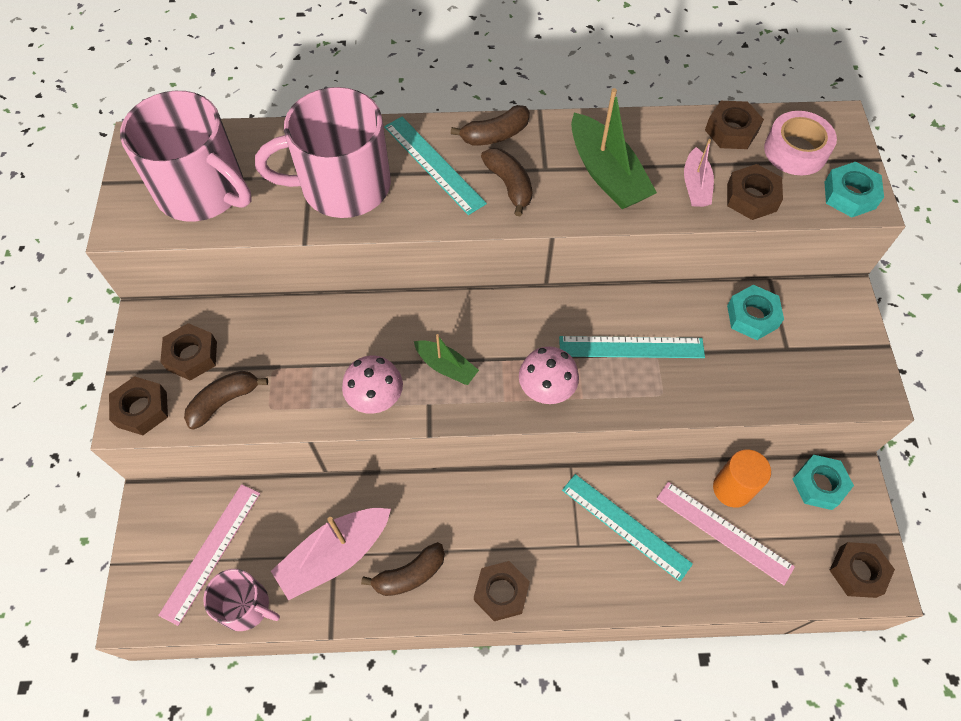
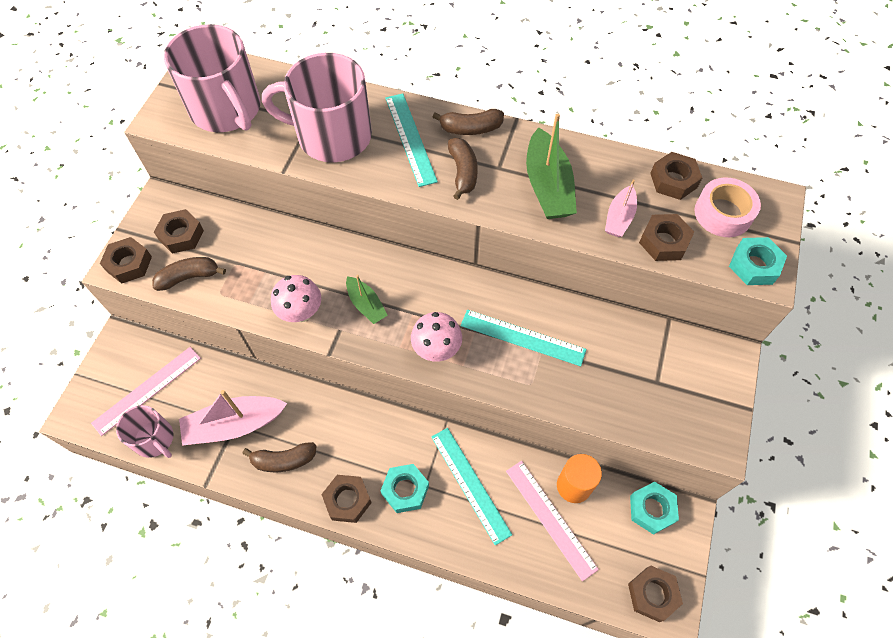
camera: 20 degrees right, 0 degrees up
turquoise nut [727,285,784,340] -> turquoise nut moved to [381,464,429,513]

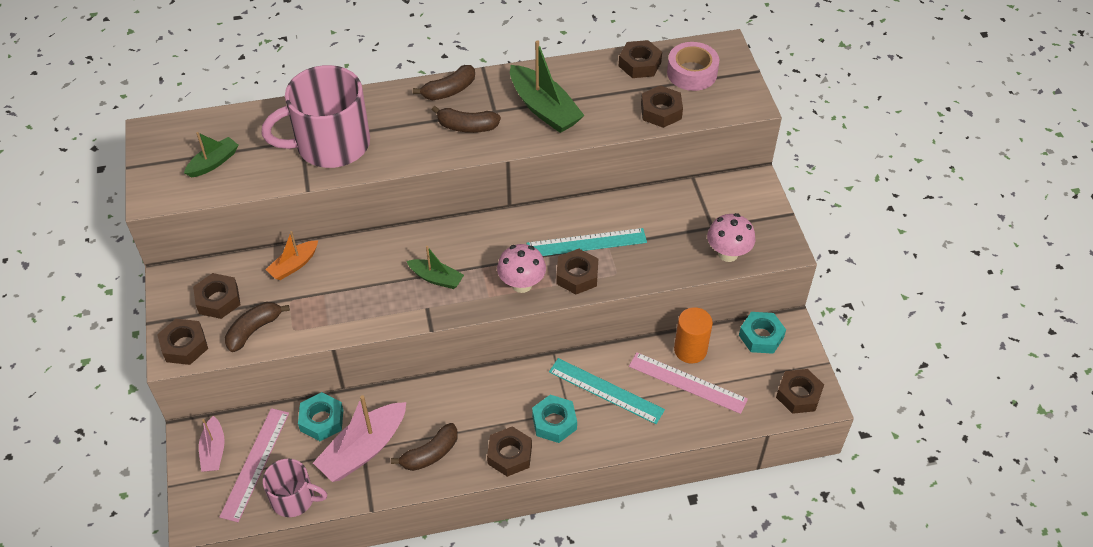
camera: 30 degrees left, 10 degrees down
pink mug [164,24,261,132] -> green boat [184,132,238,177]
pink mushroom [271,275,321,322] -> pink mushroom moved to [707,213,755,262]
turquoise ruler [385,93,438,187] -> none
brown banana [448,138,478,200] -> brown banana turned 135 degrees clockwise [432,106,501,133]
pink boat [605,180,637,237] -> pink boat moved to [199,416,225,472]
turquoise nut [729,237,787,285] -> turquoise nut moved to [298,392,343,441]
none -> orange boat [265,231,318,280]
none -> brown nut [556,249,598,294]

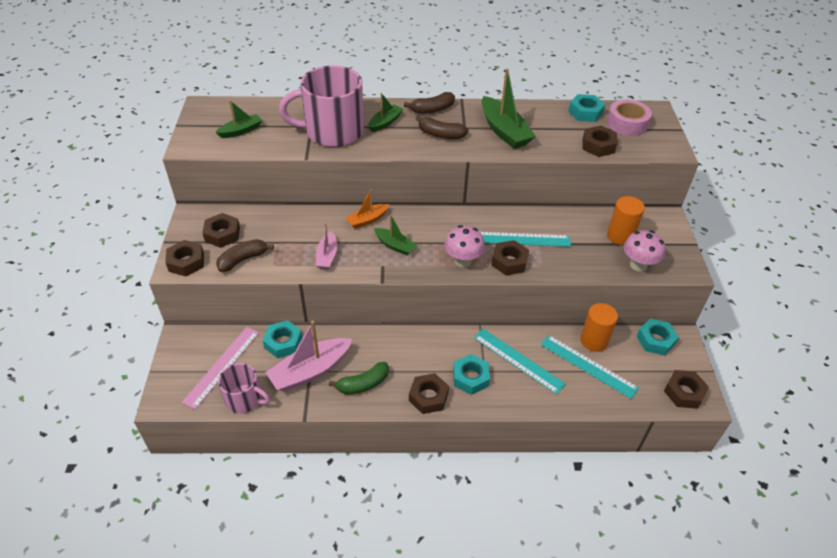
camera: 10 degrees right, 5 degrees down
pink boat [199,416,225,472] -> pink boat moved to [316,223,337,269]
orange boat [265,231,318,280] -> orange boat moved to [346,189,389,229]
brown banana [391,423,458,471] -> green banana [329,362,389,395]
brown nut [619,40,662,78] -> turquoise nut [568,94,605,122]
pink ruler [629,352,748,414] -> turquoise ruler [540,335,639,399]
none -> green boat [368,93,403,132]
none -> orange cylinder [607,196,645,245]

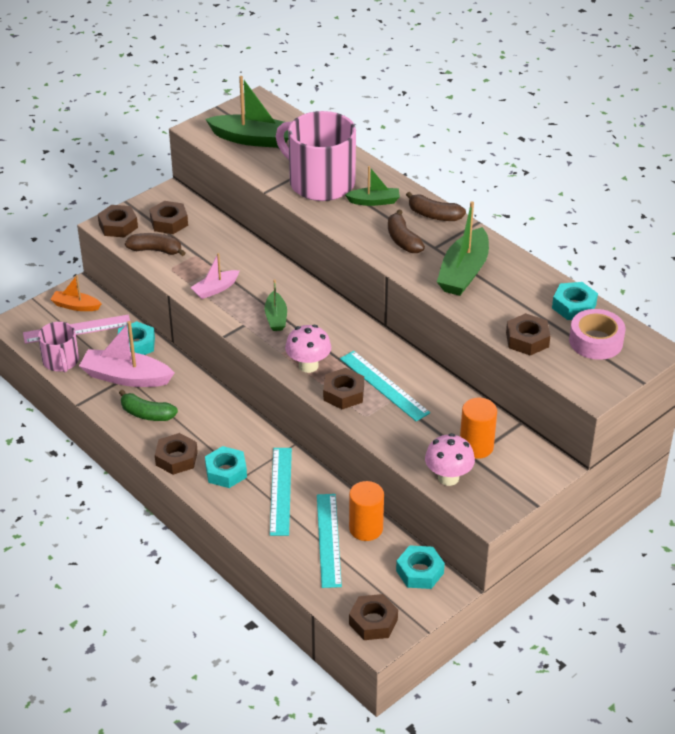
camera: 50 degrees right, 5 degrees down
green boat [215,100,262,138] -> green boat [205,76,288,148], size x1.75
orange boat [346,189,389,229] -> orange boat moved to [50,275,102,311]

